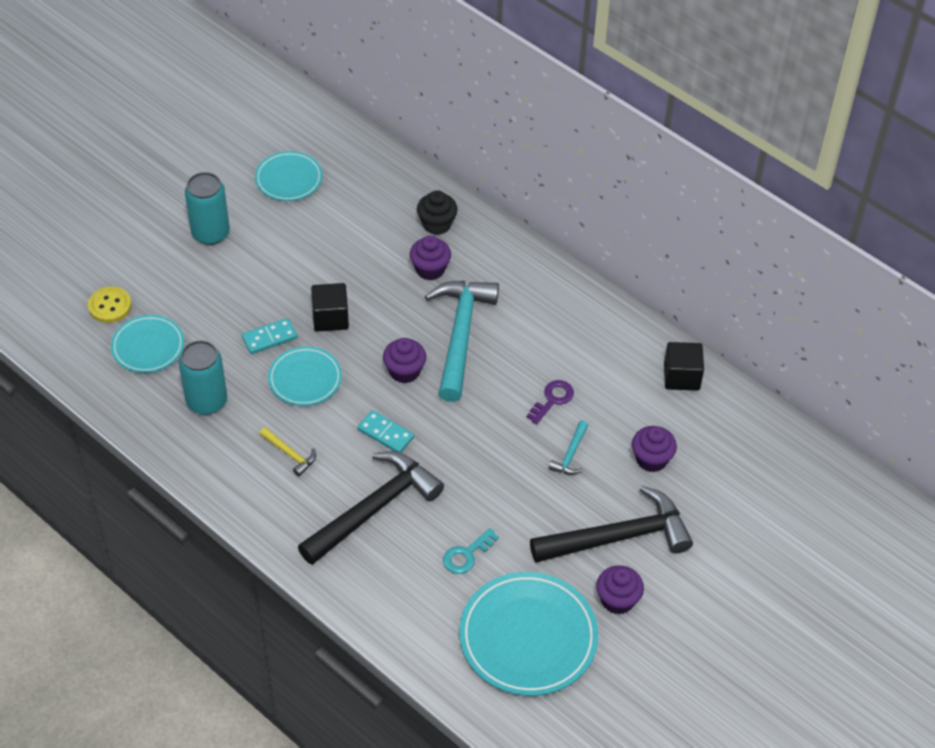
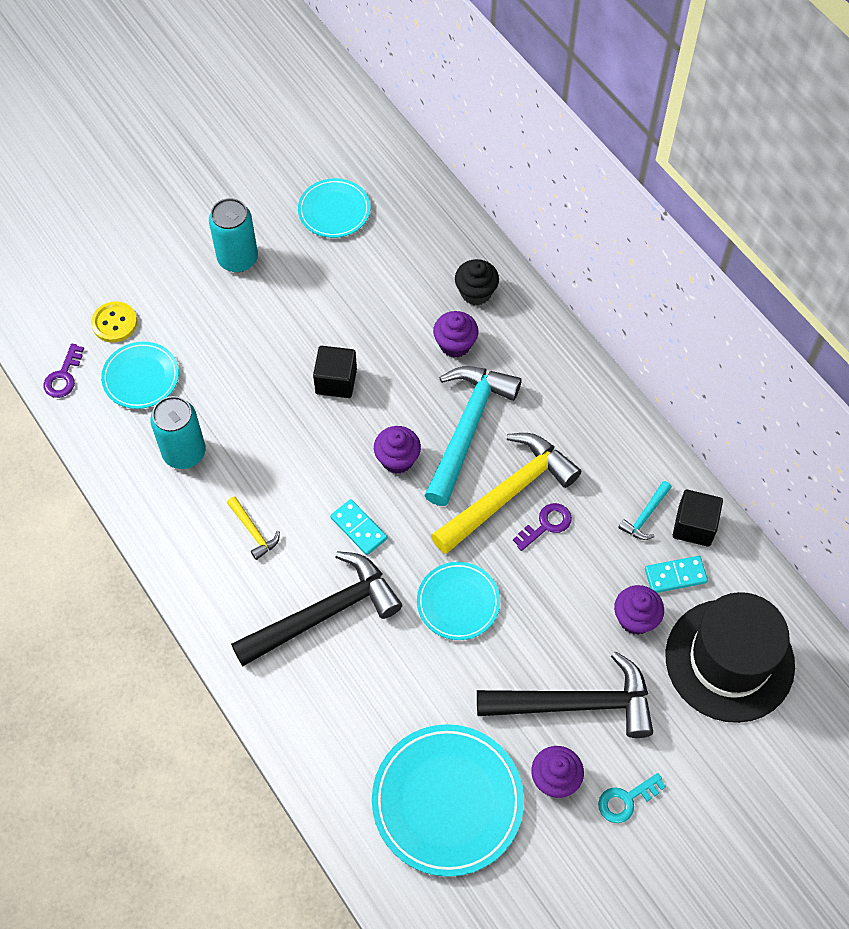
camera: 15 degrees right, 10 degrees up
turquoise domino [242,318,297,354] -> turquoise domino moved to [645,556,708,593]
turquoise plate [268,346,342,406] -> turquoise plate moved to [417,562,500,640]
turquoise key [443,528,499,574] -> turquoise key moved to [598,773,666,823]
turquoise hammer [549,420,588,475] -> turquoise hammer moved to [618,481,672,540]
none -> purple key [44,343,84,398]
none -> yellow hammer [431,433,581,554]
none -> black hat [666,592,795,723]

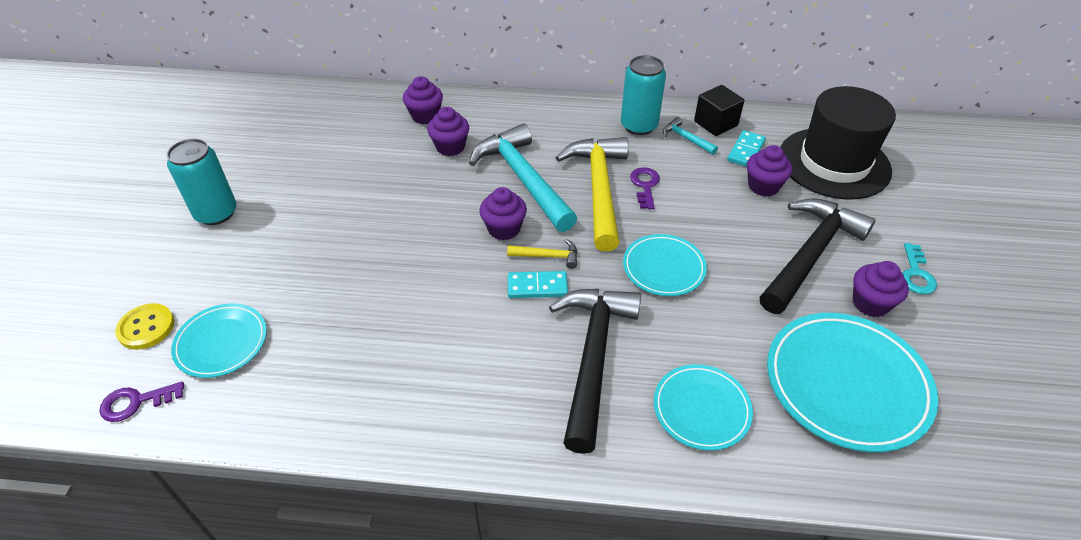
camera: 50 degrees left, 15 degrees down
purple key [44,343,84,398] -> purple key turned 105 degrees clockwise [99,381,184,422]
turquoise can [150,396,206,469] -> turquoise can moved to [621,55,666,135]
yellow hammer [227,496,280,560] -> yellow hammer moved to [507,239,577,269]
turquoise plate [298,178,370,238] -> turquoise plate moved to [654,364,753,451]
black cube [313,346,357,398] -> none
black cupcake [455,259,499,305] -> purple cupcake [403,76,443,124]
turquoise hammer [618,481,672,540] -> turquoise hammer turned 150 degrees clockwise [663,117,718,155]

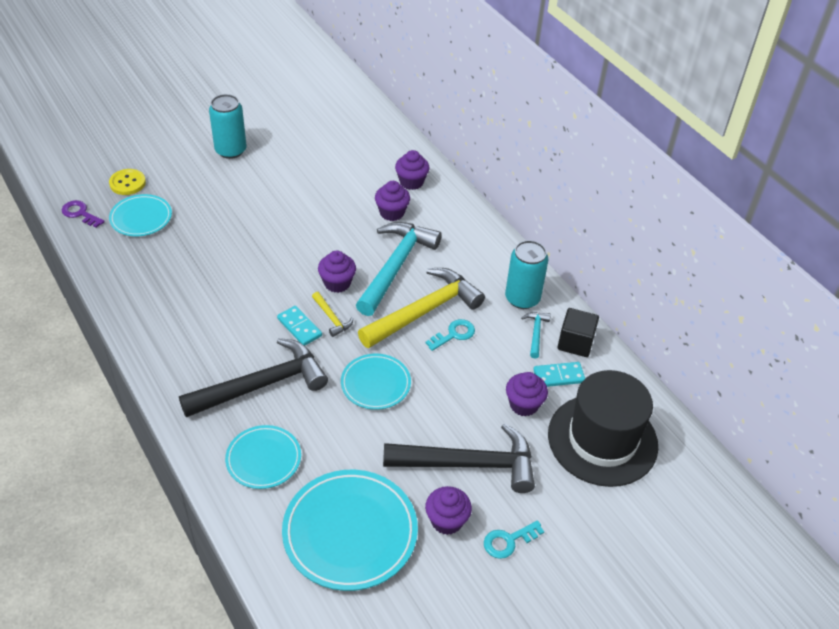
camera: 50 degrees right, 0 degrees up
purple key [630,167,660,209] -> turquoise key [425,319,475,351]

